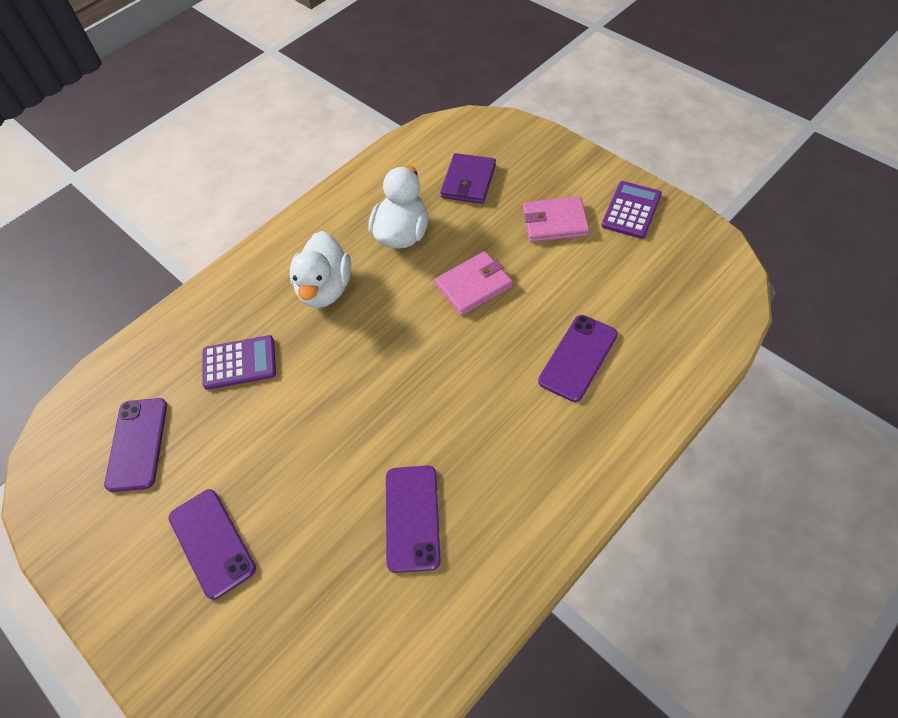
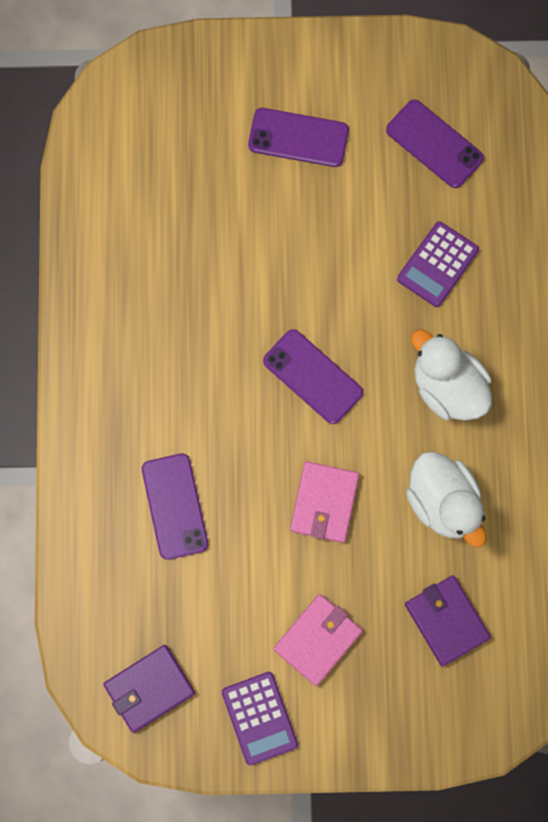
camera: 130 degrees right, 20 degrees up
purple phone [386,465,441,573] -> purple phone moved to [263,329,363,424]
none -> purple wallet [103,645,195,733]

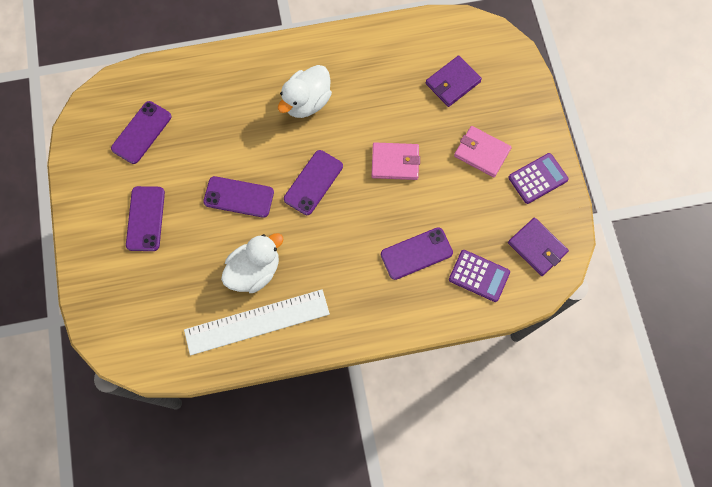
camera: 100 degrees left, 5 degrees down
purple calculator [397,221,479,307] -> purple calculator moved to [449,250,510,302]
white duck [406,451,486,547] -> white duck moved to [221,233,283,293]
none -> white ruler [184,289,330,355]
none -> purple phone [203,176,274,218]

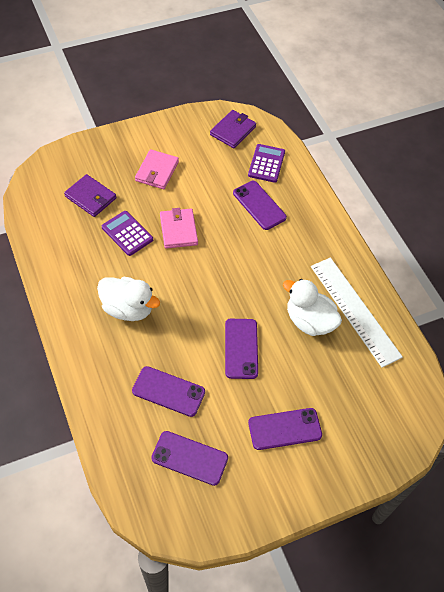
camera: 105 degrees left, 15 degrees down
purple phone [284,150,343,215] -> purple phone moved to [132,366,205,417]
purple calculator [508,153,569,204] -> purple calculator moved to [102,211,153,256]

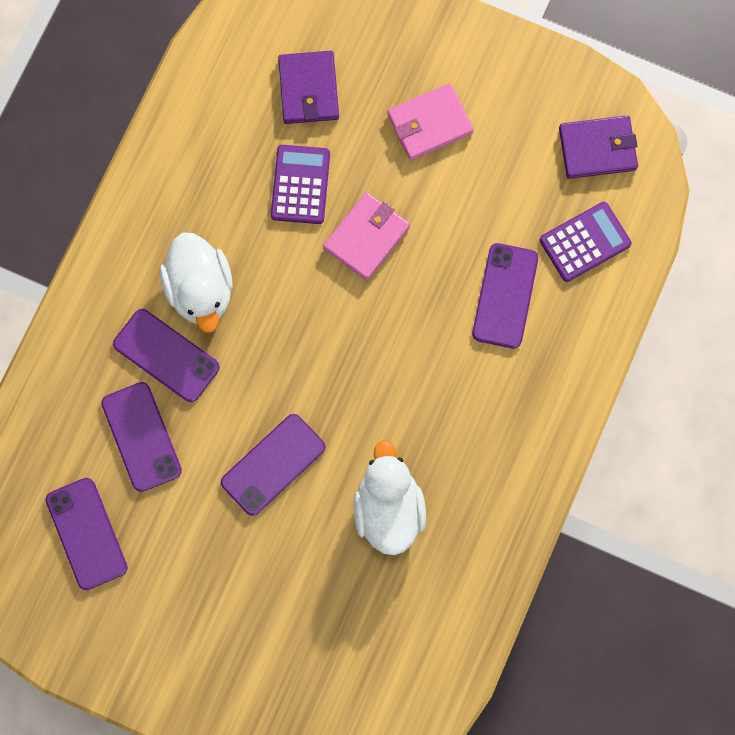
camera: 50 degrees right, 20 degrees up
purple phone [248,408,322,450] -> purple phone moved to [113,309,220,402]
white ruler [311,258,403,368] -> none

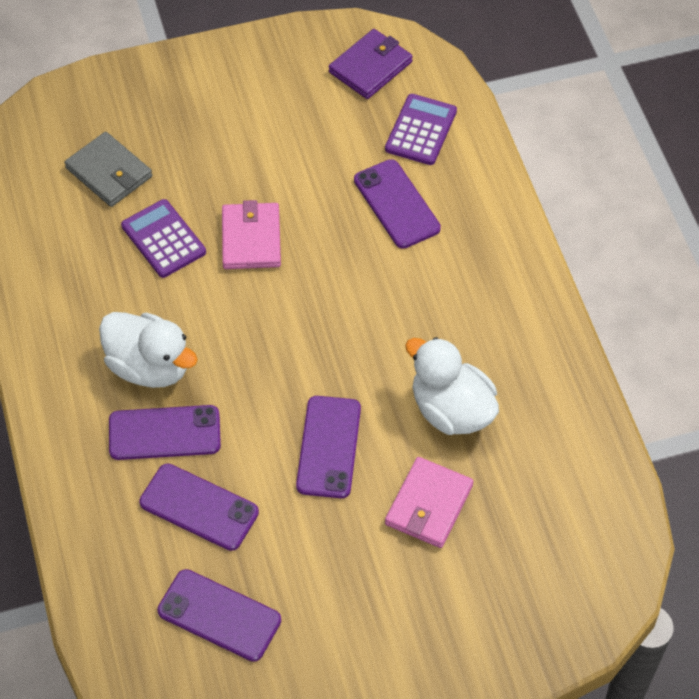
camera: 40 degrees left, 20 degrees down
purple wallet [278,51,339,124] -> grey wallet [64,132,152,207]
pink wallet [387,83,474,160] -> pink wallet moved to [385,457,473,548]

